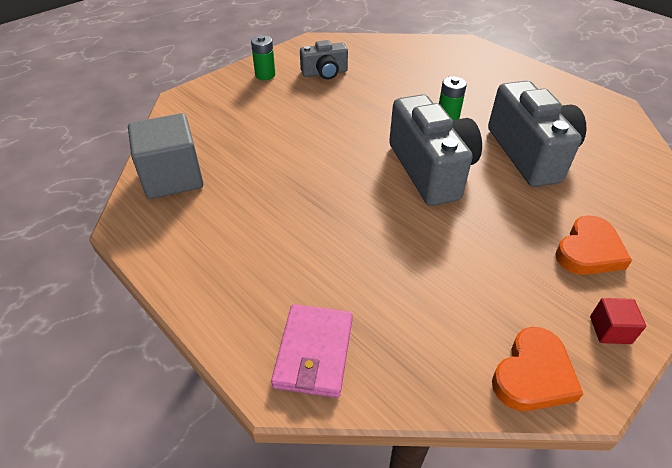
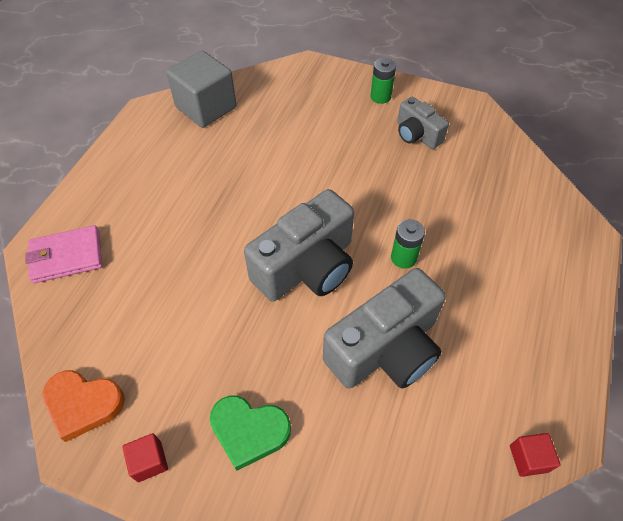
camera: 65 degrees right, 10 degrees up
orange heart [555,215,632,275] -> green heart [210,395,291,471]
none -> red cube [510,433,561,477]

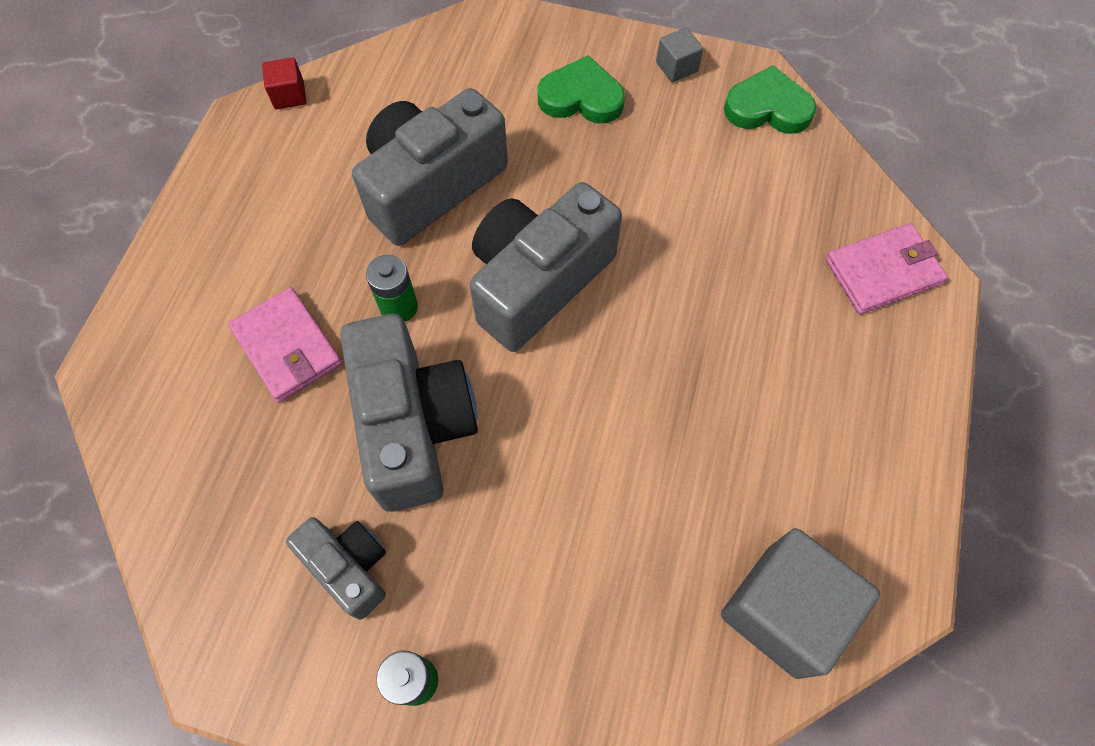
camera: 175 degrees right, 10 degrees up
orange heart [42,370,125,442] -> green heart [724,65,816,134]
red cube [123,433,168,482] -> grey cube [656,27,703,82]
none -> pink wallet [228,287,342,403]
none -> grey camera [340,314,478,512]

